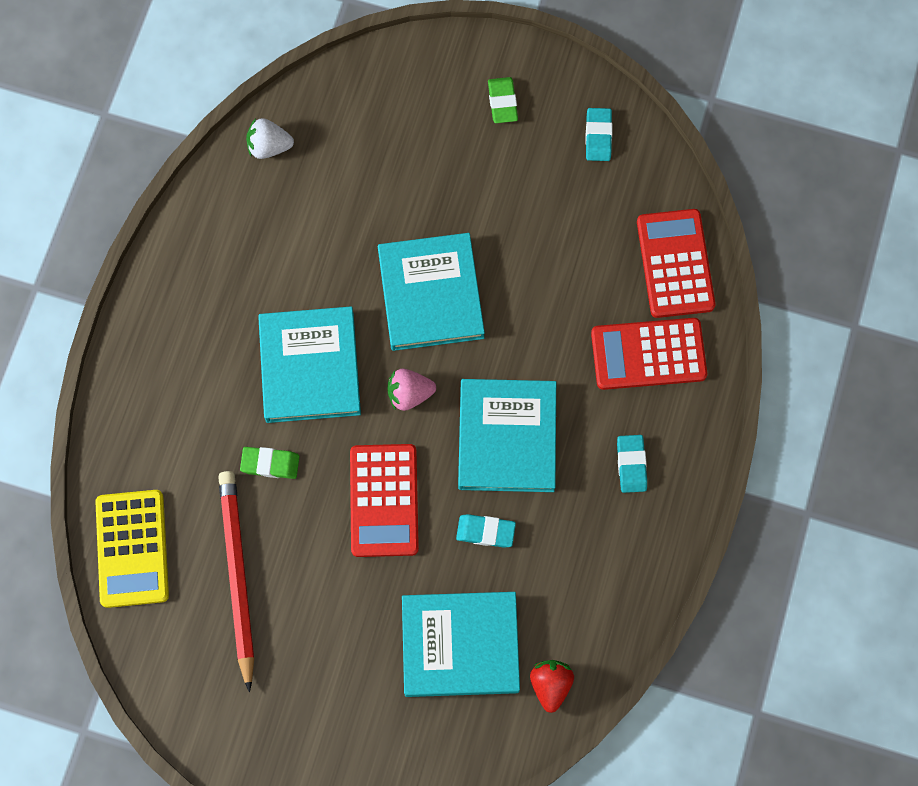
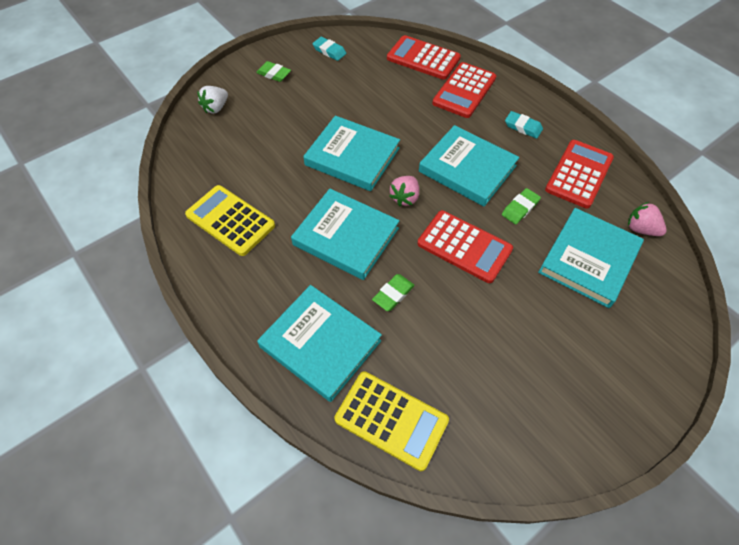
camera: 55 degrees left, 15 degrees down
red pencil [218,471,254,692] -> none
white strawberry [246,118,294,159] -> white strawberry moved to [197,86,228,113]
turquoise eraser [456,514,516,548] -> green eraser [502,188,541,225]
red strawberry [530,660,574,713] -> pink strawberry [628,202,666,236]
none -> yellow calculator [185,185,275,256]
none -> turquoise book [257,285,382,402]
none -> red calculator [545,140,614,209]

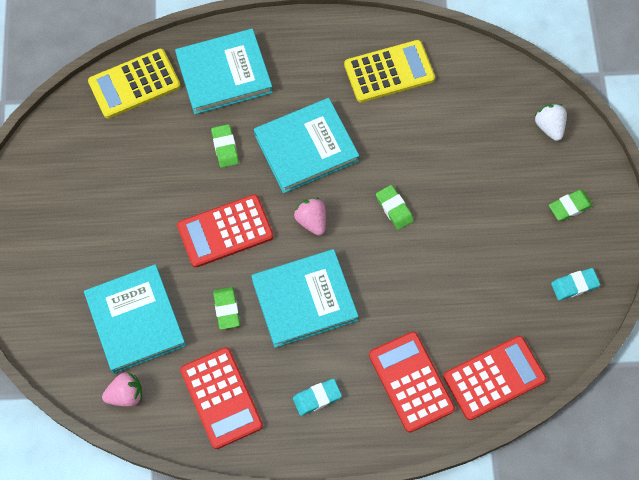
camera: 125 degrees right, 10 degrees up
turquoise book [303,116,400,191] -> green eraser [376,185,414,230]

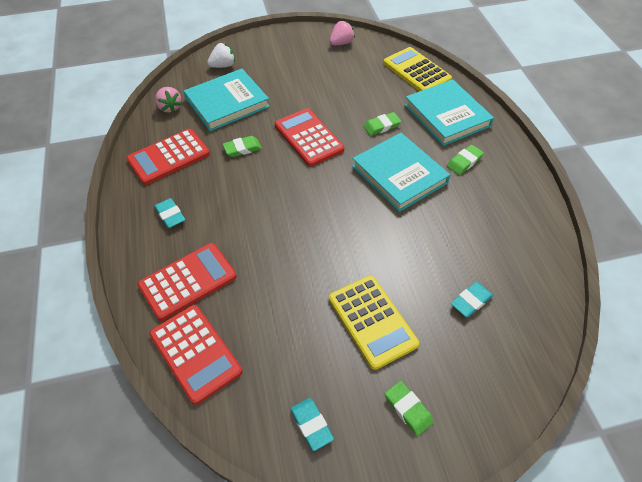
camera: 80 degrees right, 15 degrees down
turquoise book [251,249,359,348] -> none
pink strawberry [294,198,326,236] -> pink strawberry moved to [329,21,355,45]
yellow calculator [344,40,435,102] -> yellow calculator moved to [329,275,419,370]
green eraser [376,185,414,230] -> green eraser moved to [447,145,484,175]
white strawberry [534,104,567,141] -> white strawberry moved to [207,43,235,68]
none -> turquoise eraser [451,282,493,317]

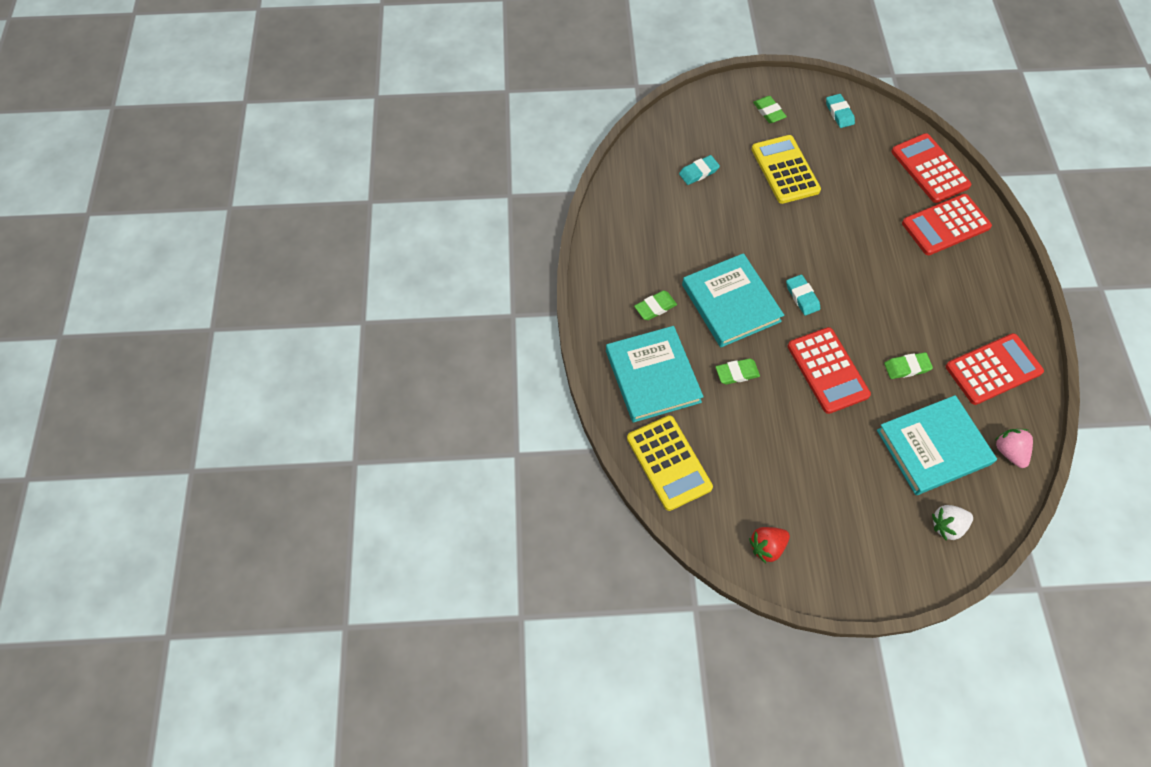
camera: 170 degrees left, 10 degrees up
turquoise eraser [154,198,185,228] -> turquoise eraser moved to [786,274,820,316]
pink strawberry [329,21,355,45] -> red strawberry [749,527,790,563]

